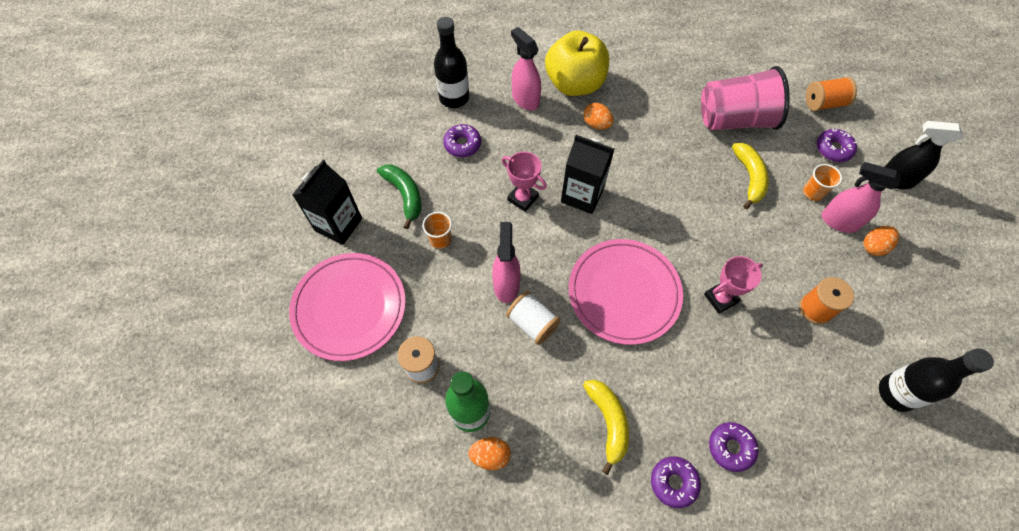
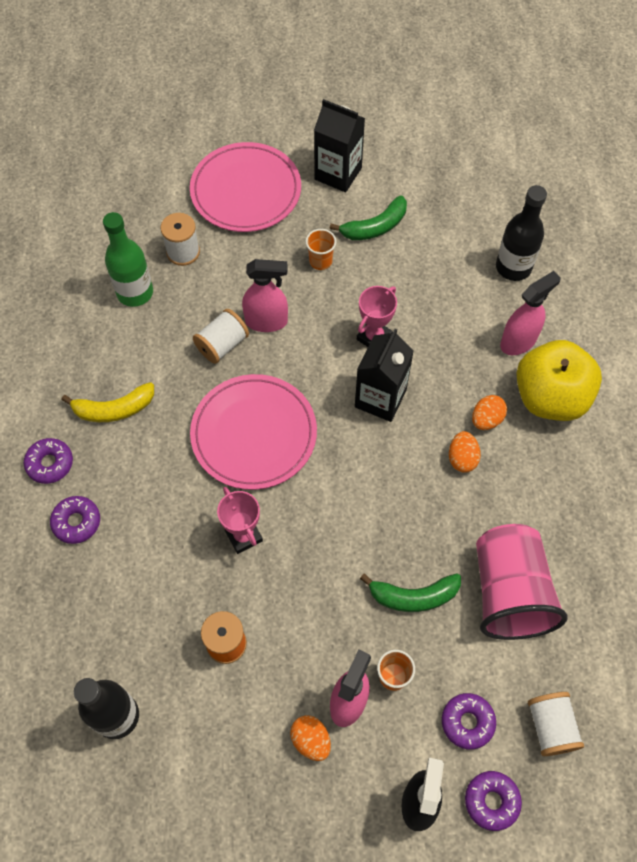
camera: 90 degrees right, 0 degrees up
purple donut [443,124,481,157] -> purple donut moved to [465,771,522,831]
orange egg [468,437,511,470] -> orange egg moved to [449,431,481,473]
yellow banana [732,143,769,209] -> green banana [360,573,461,612]
orange spool [806,77,857,111] -> white spool [528,692,584,756]

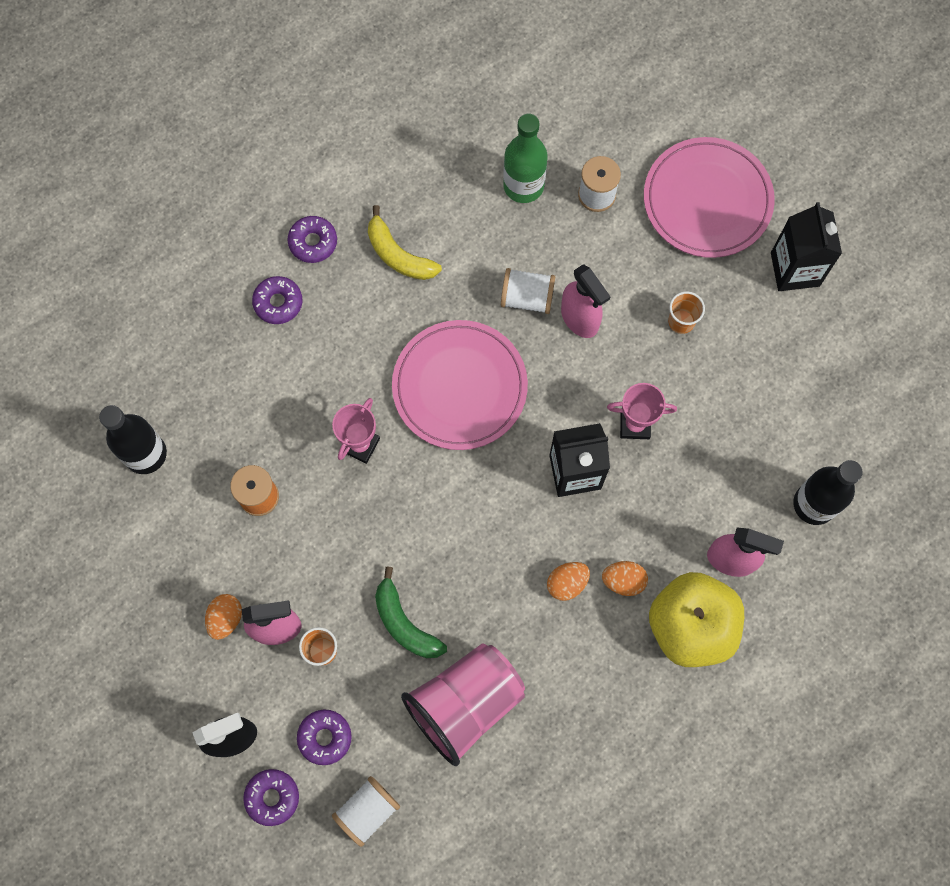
camera: 55 degrees right, 10 degrees up
green banana [329,195,407,240] -> none

